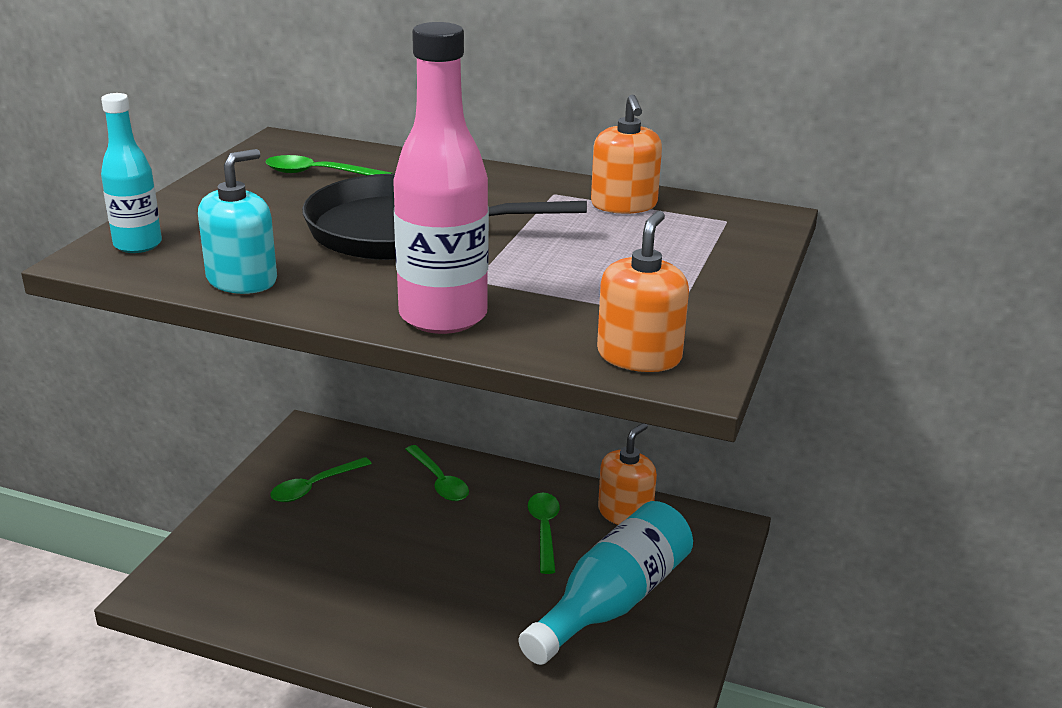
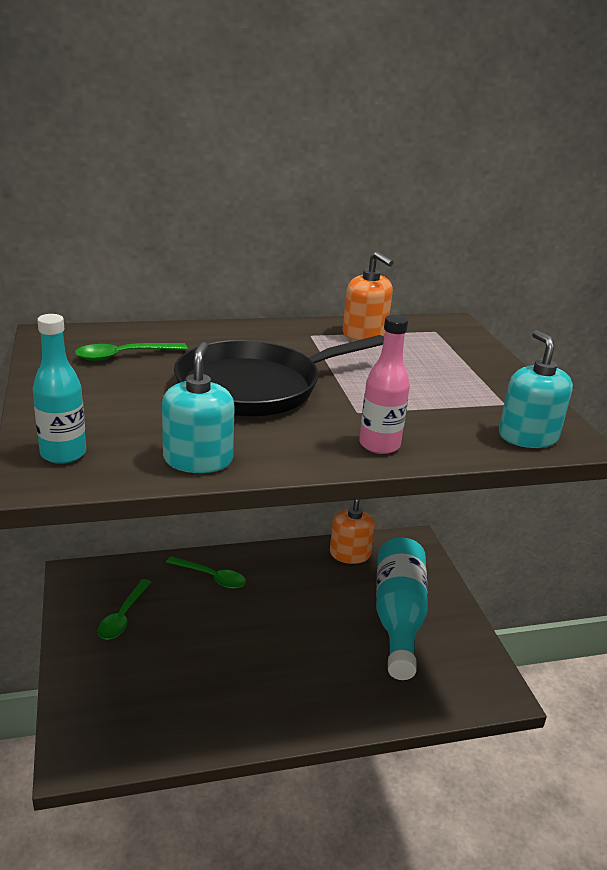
camera: 35 degrees left, 0 degrees up
pink bottle [393,22,489,334] -> pink bottle [359,315,410,454], size x0.59
green spoon [528,492,560,574] -> none
orange soap dispenser [597,211,689,372] -> turquoise soap dispenser [499,330,573,448]

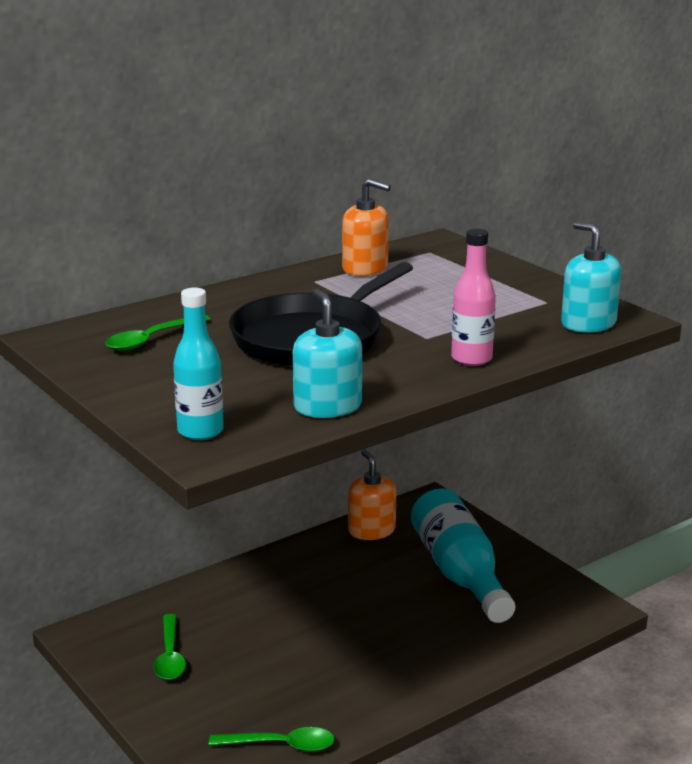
camera: 20 degrees left, 5 degrees down
green spoon [166,556,246,589] -> green spoon moved to [209,727,335,752]

